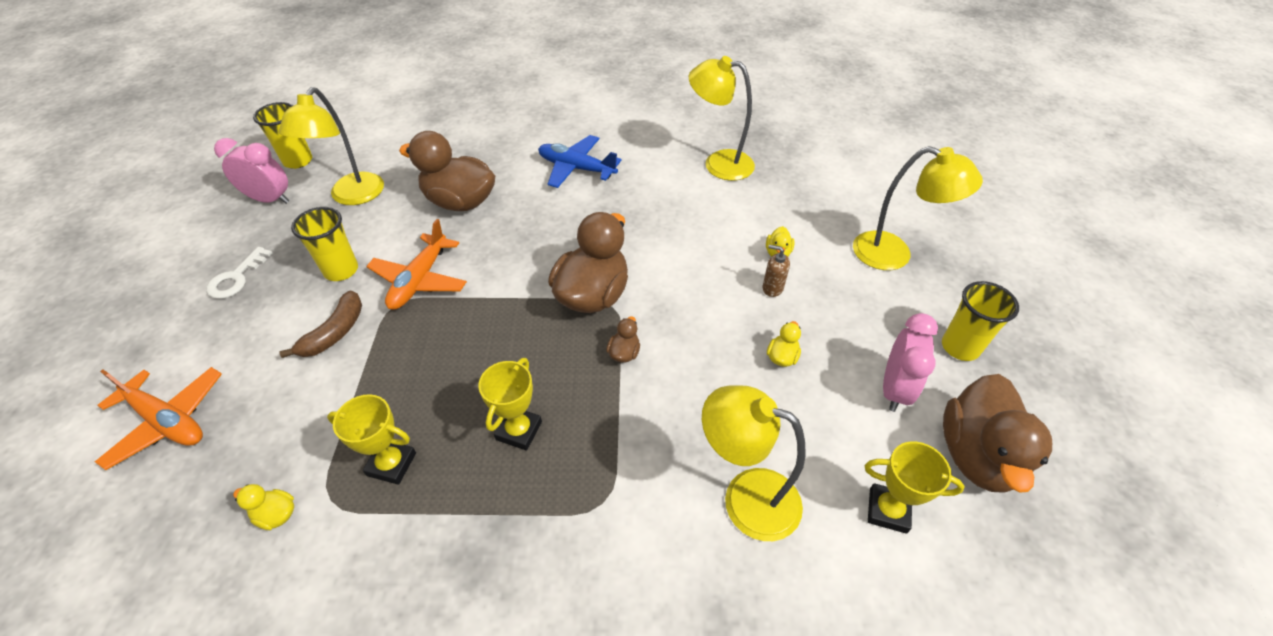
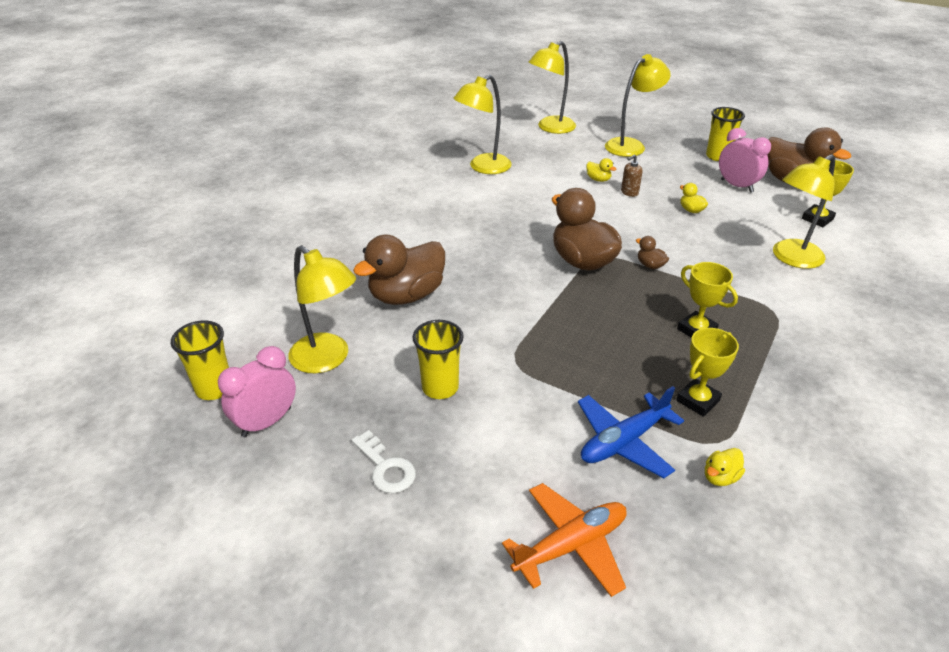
camera: 60 degrees left, 10 degrees down
brown banana [279,291,362,358] -> none
orange plane [366,219,467,310] -> none
blue plane [538,135,622,188] -> blue plane moved to [578,386,684,478]
none -> yellow lamp [528,41,576,134]

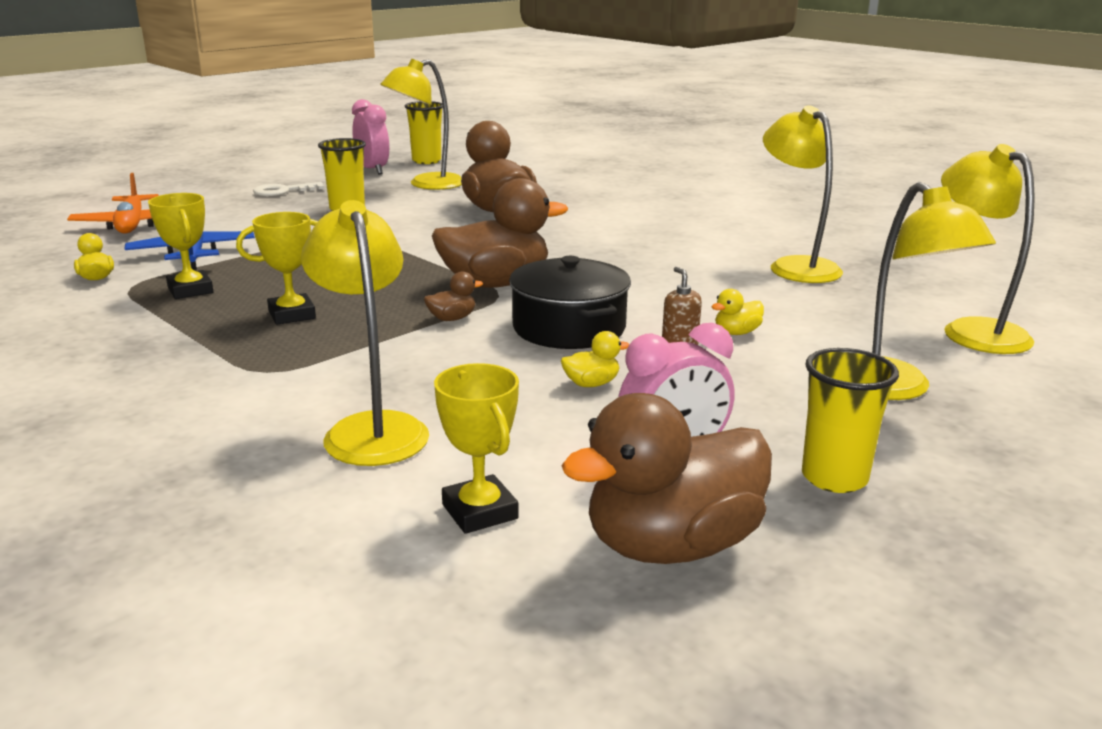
camera: 105 degrees right, 15 degrees down
none -> black pot [509,256,631,349]

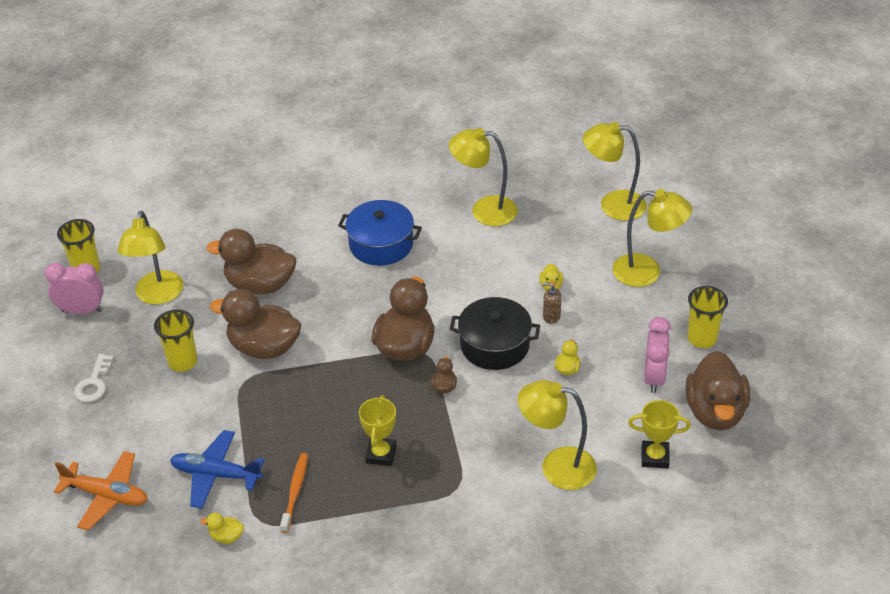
camera: 55 degrees left, 20 degrees up
yellow trophy [148,193,213,299] -> orange toothbrush [280,453,308,533]
none -> brown duck [210,289,302,359]
none -> blue pot [338,200,422,266]

